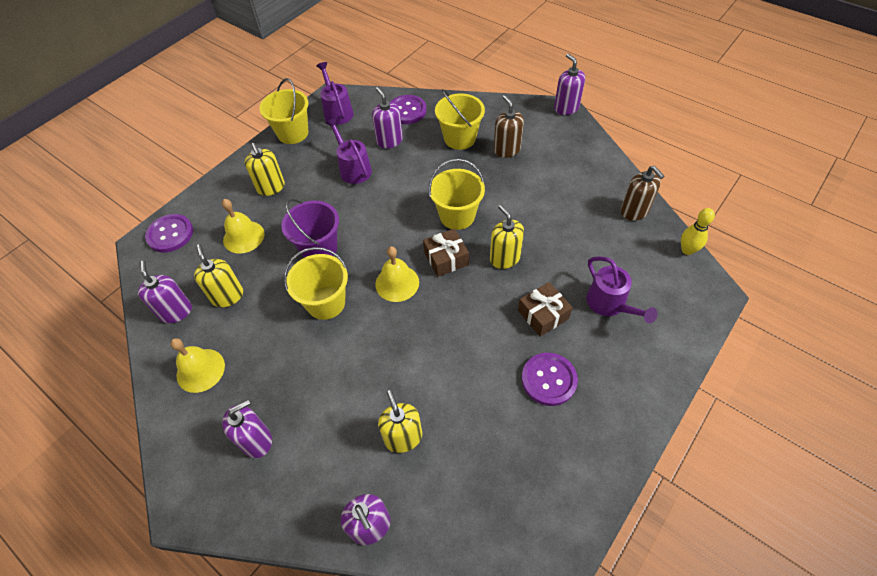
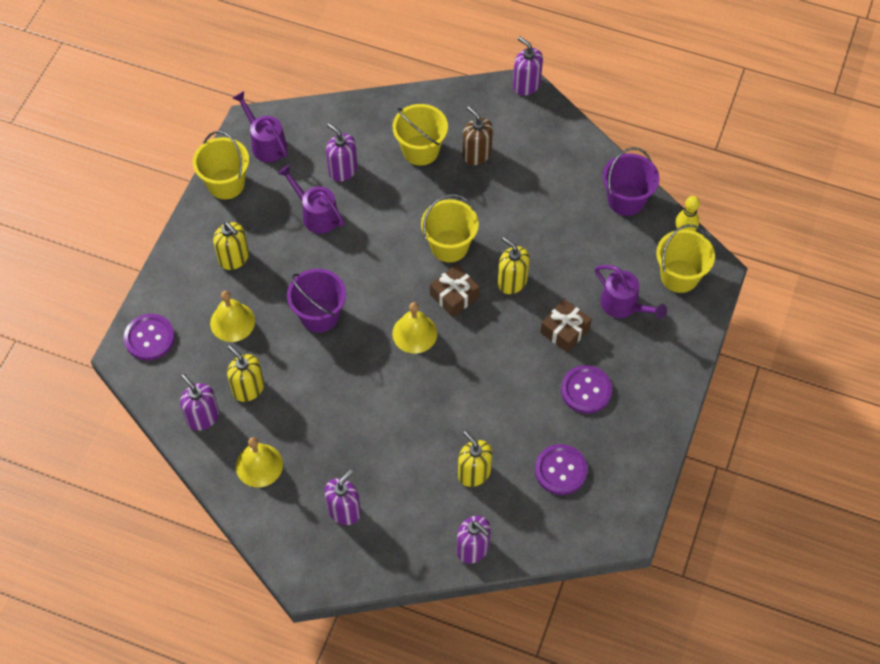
camera: 20 degrees left, 5 degrees up
yellow bucket [284,247,348,320] -> yellow bucket moved to [656,224,715,293]
purple button [391,95,427,124] -> purple button moved to [535,444,588,495]
brown soap dispenser [621,166,664,221] -> purple bucket [603,147,659,216]

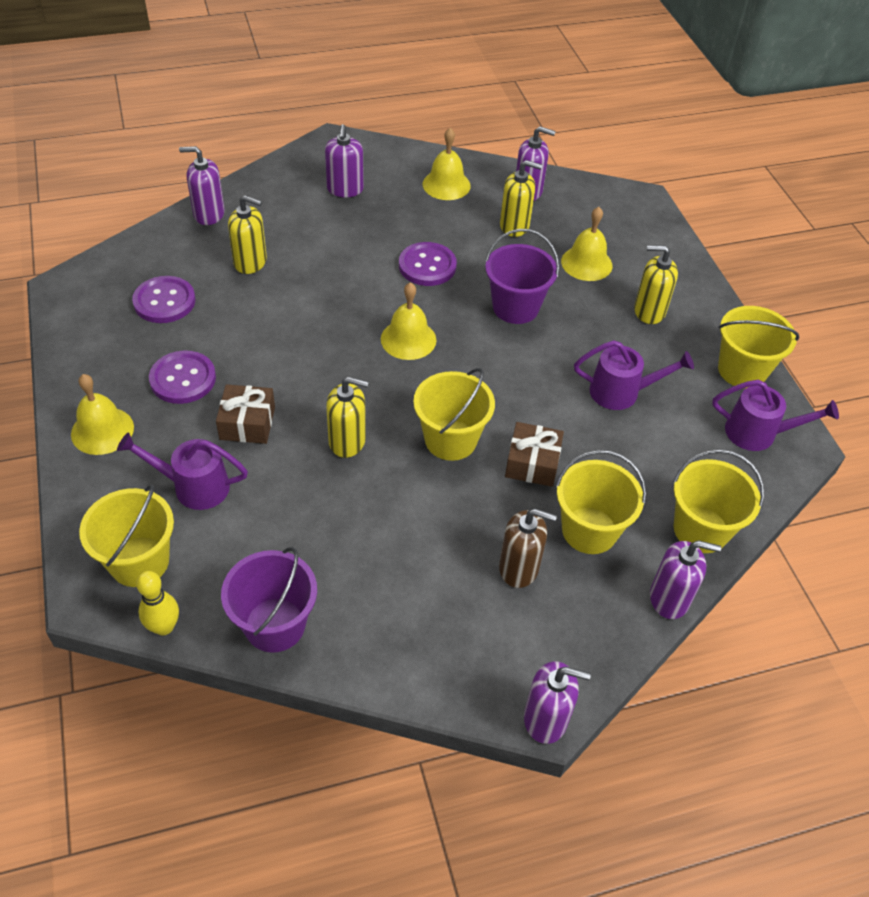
camera: 140 degrees right, 10 degrees down
purple button [124,314,175,361] -> purple button moved to [399,242,457,286]
purple soap dispenser [326,123,358,182] -> purple soap dispenser moved to [650,540,721,619]
brown gift [430,264,480,317] -> brown gift moved to [505,422,564,487]
none -> yellow bell [71,374,134,455]
none -> yellow bucket [673,449,764,553]

